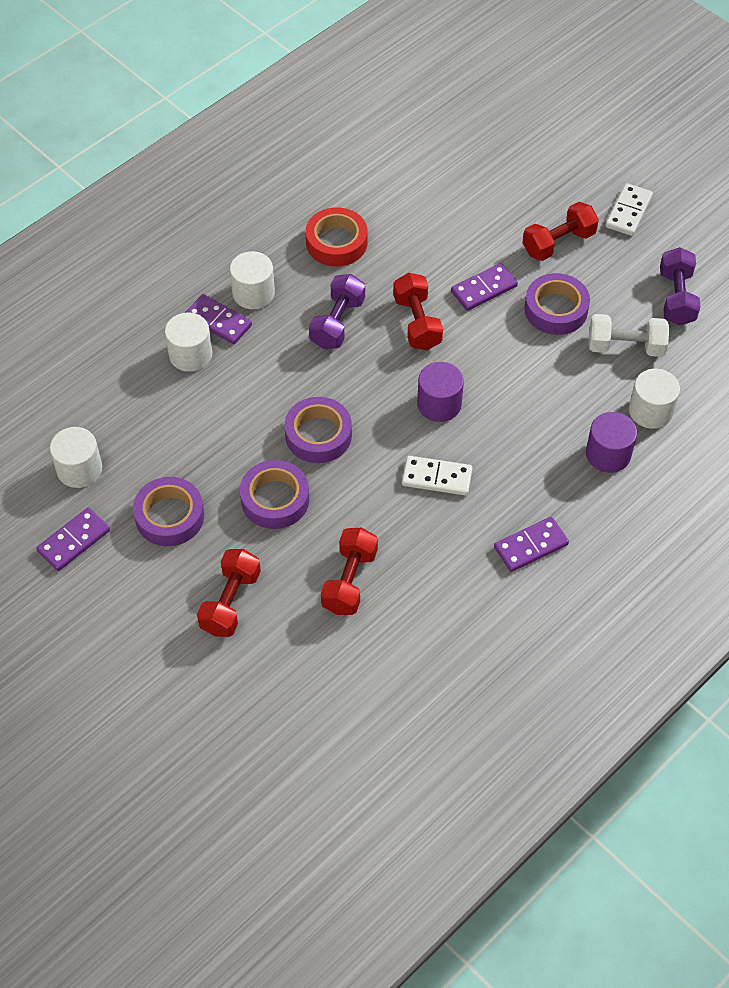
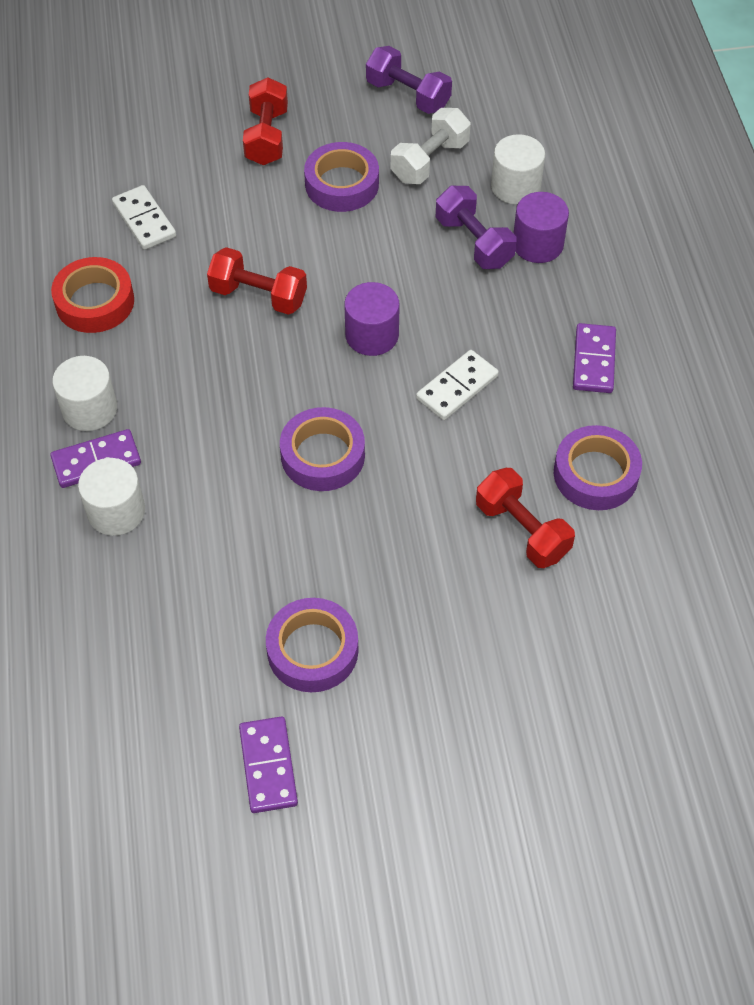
camera: 55 degrees left, 0 degrees up
white cylinder [50,427,102,488] -> none
red dumbbell [197,549,261,637] -> none
purple tape [240,460,310,529] -> purple tape moved to [554,425,642,510]
purple dumbbell [309,274,365,349] -> purple dumbbell moved to [436,186,516,269]
purple domino [451,263,518,311] -> none
white domino [606,183,653,236] -> white domino moved to [112,185,176,250]

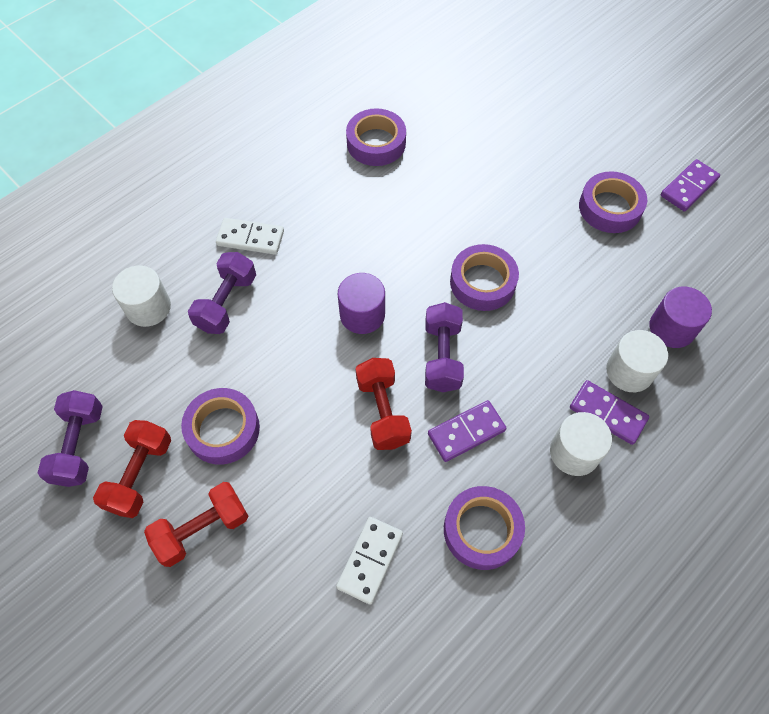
camera: 125 degrees left, 5 degrees up
red tape [51,257,134,333] -> purple tape [444,486,525,570]
white dumbbell [391,108,471,184] -> none
white domino [416,350,499,420] -> white domino moved to [216,218,284,255]
red dumbbell [476,468,575,568] -> red dumbbell moved to [93,420,171,518]
purple cylinder [513,192,569,263] -> purple cylinder moved to [649,287,712,348]
purple domino [573,323,616,393] -> purple domino moved to [428,400,507,462]
none -> purple dumbbell [425,302,464,392]

